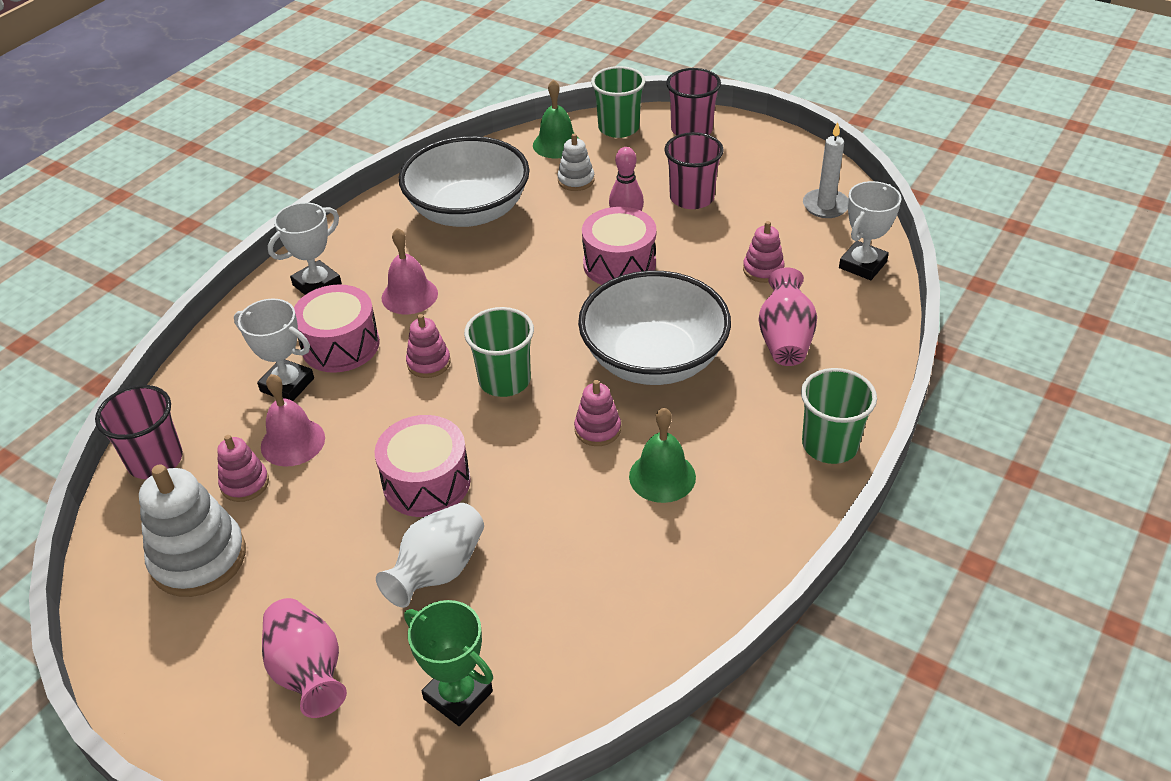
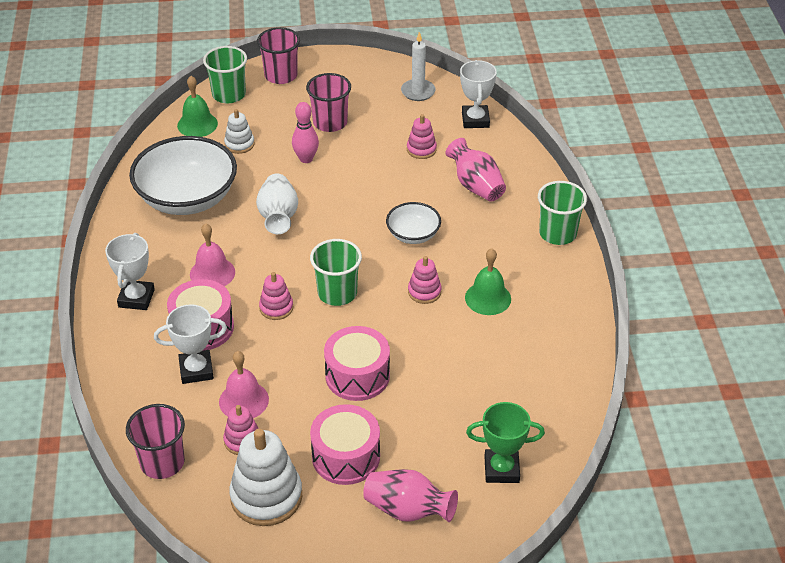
camera: 40 degrees left, 0 degrees up
white vase [376,503,484,608] -> white vase moved to [256,173,298,234]
white bowl [578,271,731,385] -> white bowl [386,202,441,244], size x0.51
pink drum [582,207,657,285] -> pink drum moved to [310,404,380,485]

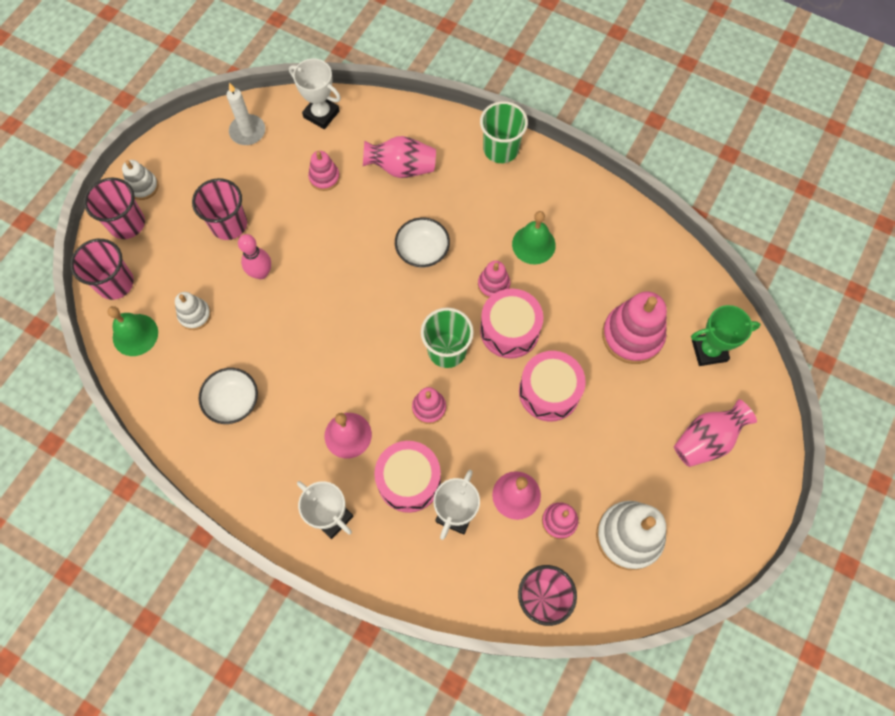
camera: 55 degrees left, 25 degrees up
white bowl [129,136,237,215] -> white bowl [199,368,258,424], size x0.51
green cup [203,46,247,103] -> pink cup [70,239,134,300]
white vase [256,173,298,234] -> none
pink drum [310,404,380,485] -> pink drum moved to [480,288,543,359]
green trophy [466,402,545,483] -> green trophy turned 45 degrees clockwise [691,305,761,366]
none -> white stacking toy [122,160,159,200]
none -> pink stacking toy [602,292,667,364]

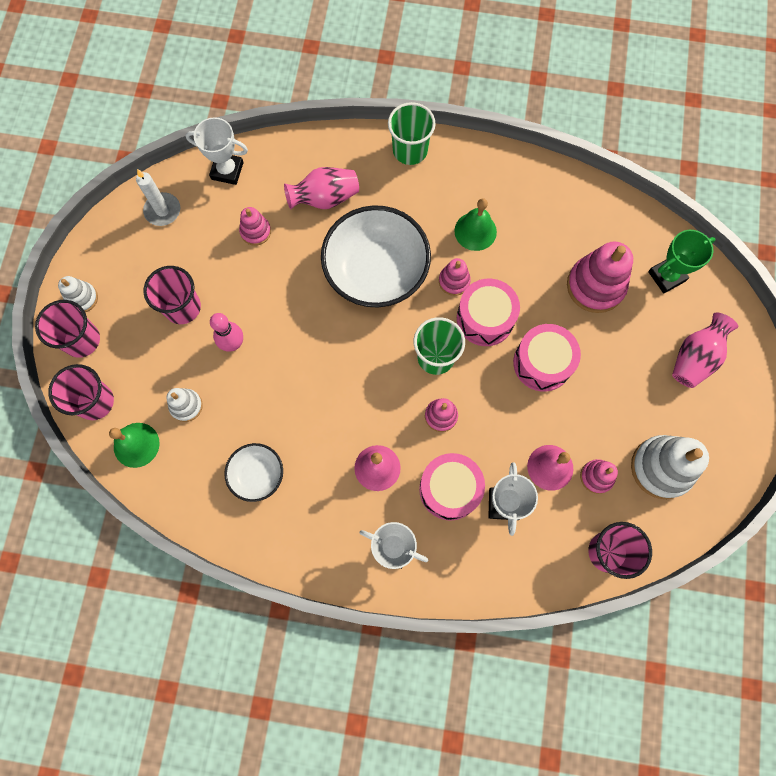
camera: 20 degrees left, 5 degrees up
white bowl [395,218,450,268] -> white bowl [321,205,431,307], size x1.97

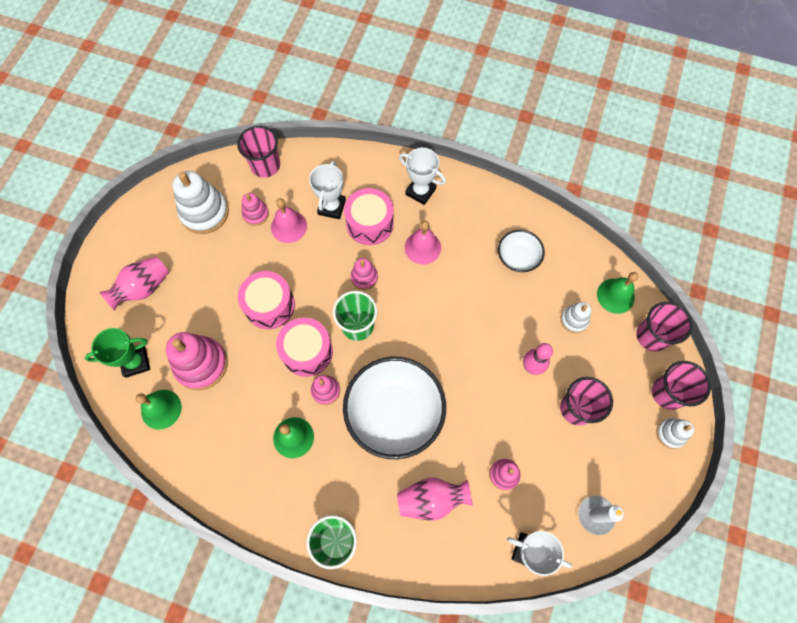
camera: 170 degrees left, 5 degrees down
none -> green bell [136,390,182,429]

